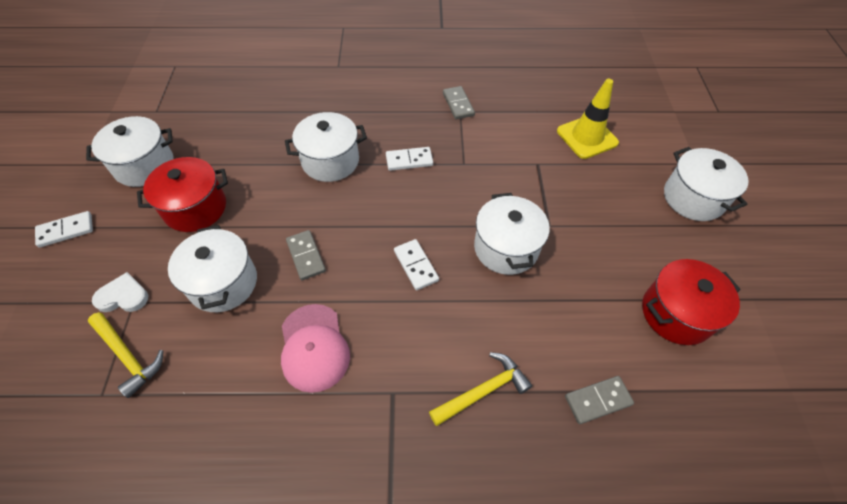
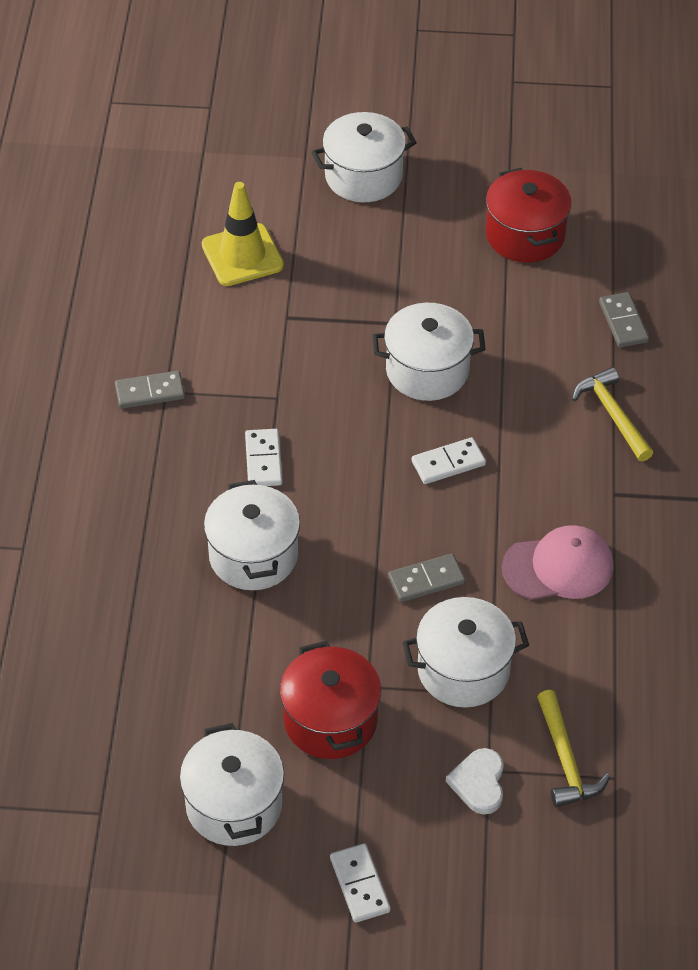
camera: 85 degrees left, 5 degrees down
yellow hammer [88,312,163,398] -> yellow hammer turned 120 degrees clockwise [537,690,610,808]

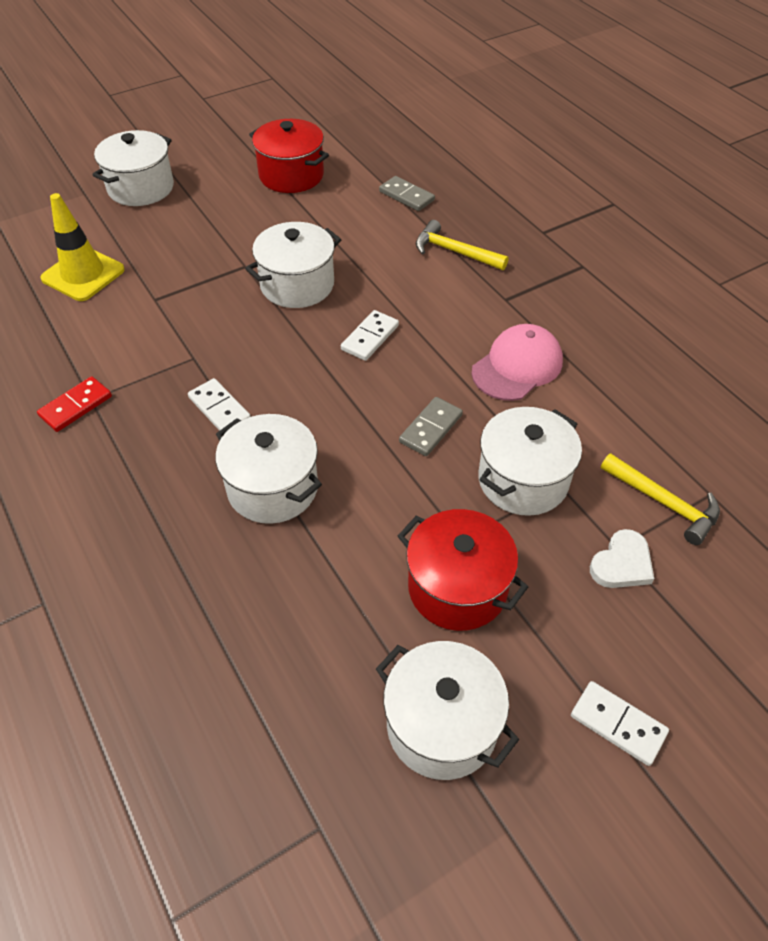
camera: 35 degrees left, 0 degrees up
grey domino [115,371,185,409] -> red domino [37,376,112,432]
white heart [446,748,504,815] -> white heart turned 105 degrees counterclockwise [590,529,654,588]

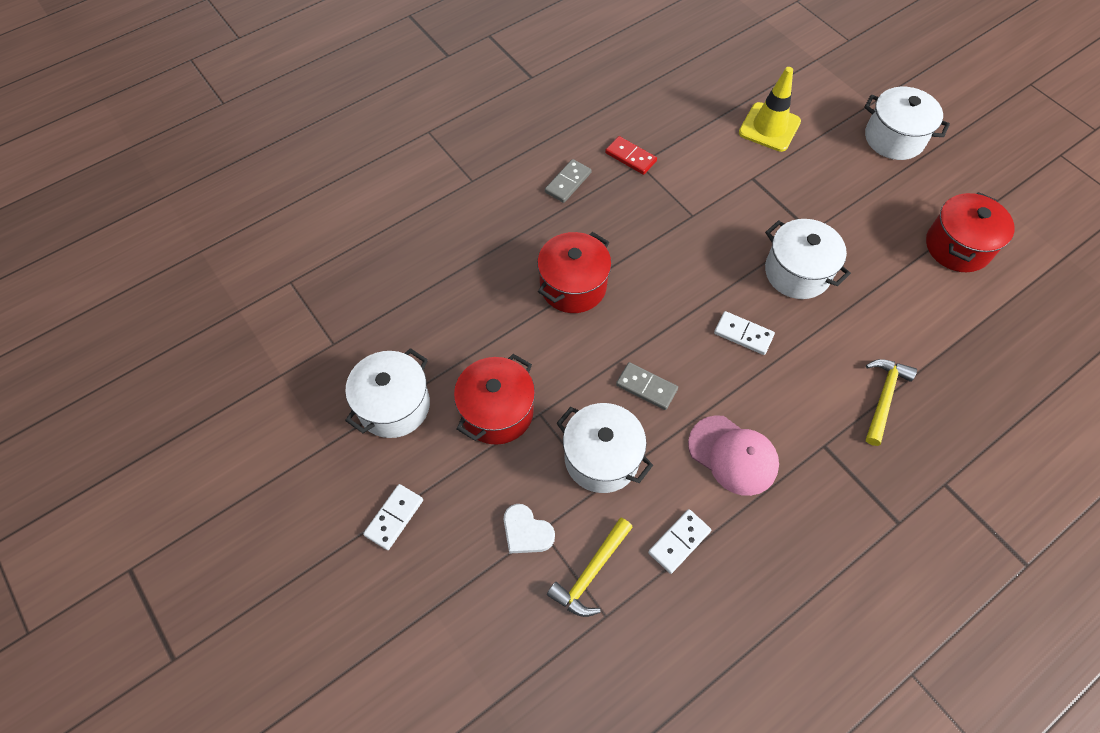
camera: 85 degrees right, 10 degrees up
white domino [188,378,251,431] -> white domino moved to [648,509,711,574]
white pot [215,414,322,524] -> red pot [537,232,611,313]
grey domino [379,176,435,211] -> grey domino moved to [545,159,592,203]

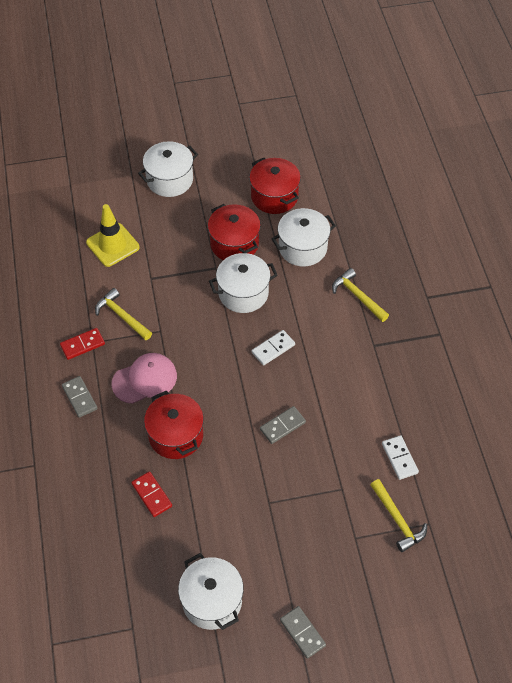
camera: 65 degrees left, 5 degrees down
white domino [363,484,423,550] -> grey domino [280,606,326,659]
red pot [454,354,535,445] -> red pot moved to [208,204,261,260]
white heart [504,504,555,554] -> none
white pot [556,403,653,493] -> white pot moved to [271,208,336,266]
pink cap [688,415,779,496] -> pink cap moved to [112,353,177,404]
none -> yellow hammer [95,288,152,340]
none -> red domino [131,471,172,517]

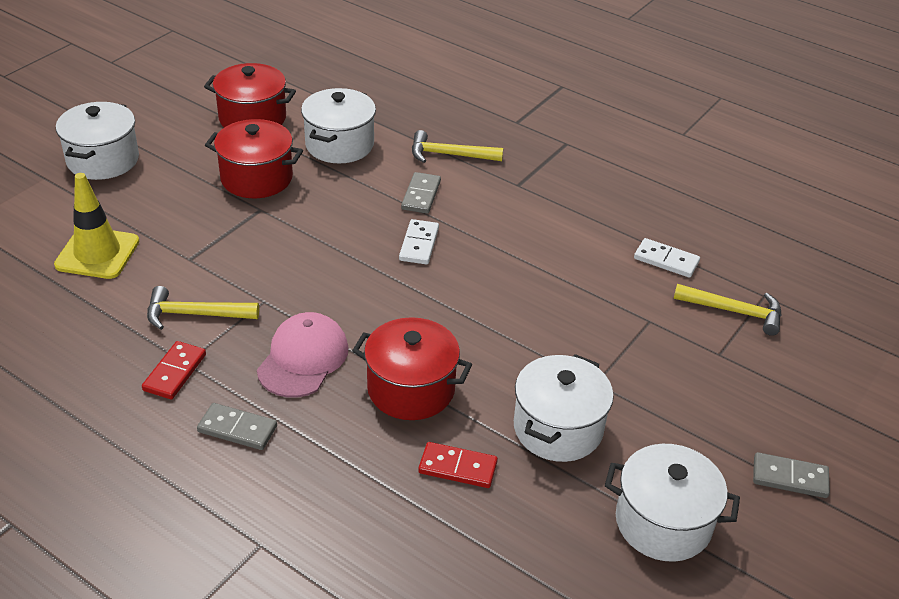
camera: 45 degrees left, 15 degrees down
white pot [209,253,278,313] -> white pot moved to [514,354,614,462]
grey domino [260,406,306,444] -> grey domino moved to [401,172,441,214]

